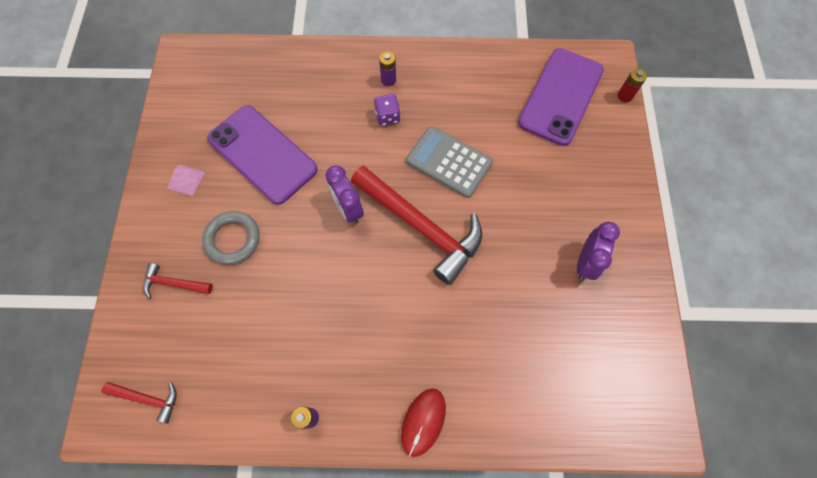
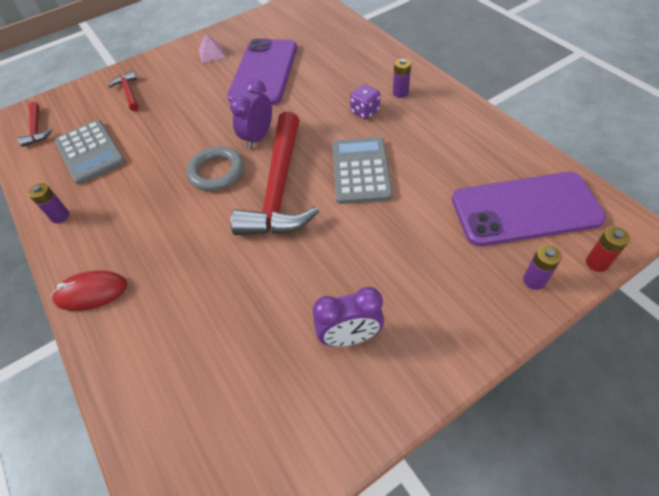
camera: 60 degrees right, 15 degrees down
grey ring [202,211,260,265] -> grey ring moved to [186,146,244,191]
none -> grey calculator [54,120,126,185]
none -> purple battery [523,245,562,290]

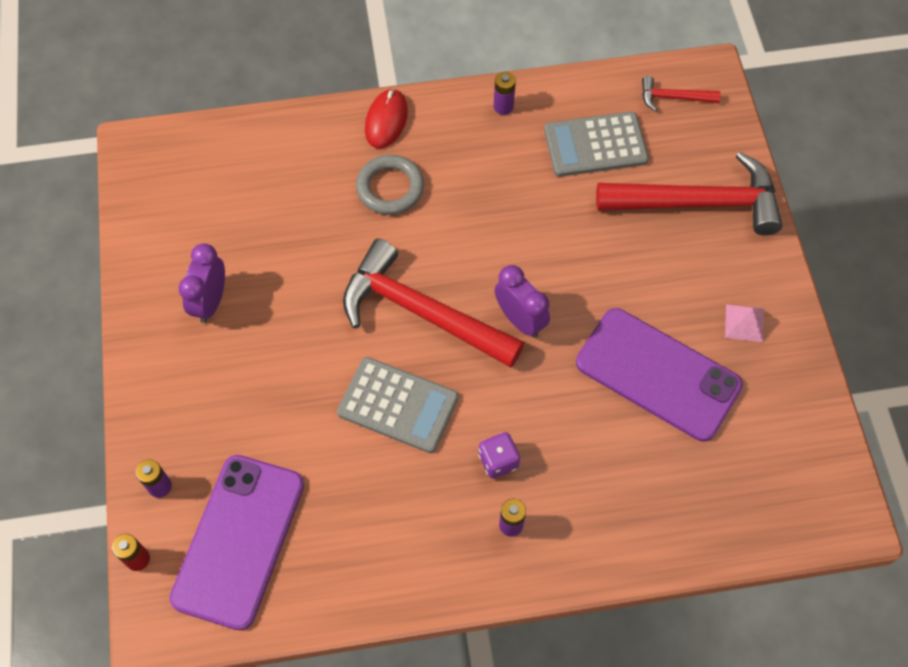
camera: 110 degrees right, 10 degrees up
red hammer [108,71,139,111] -> red hammer [596,152,783,235], size x2.21
grey ring [186,146,244,191] -> grey ring moved to [356,155,424,215]

